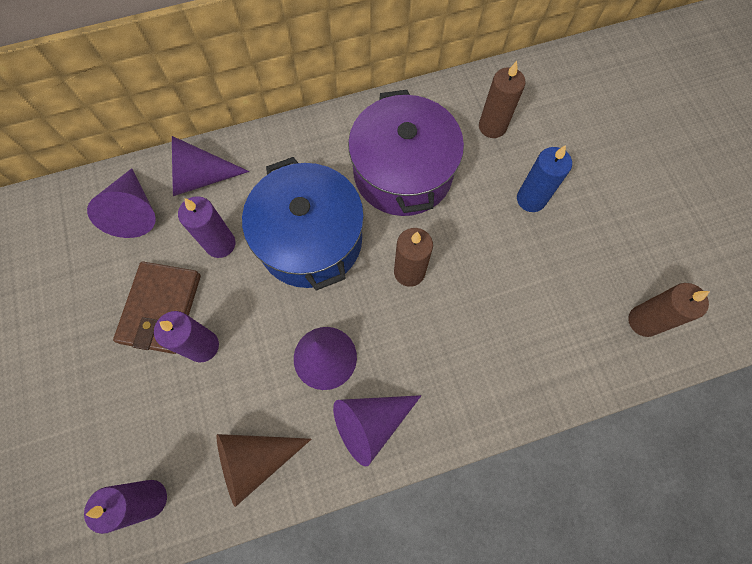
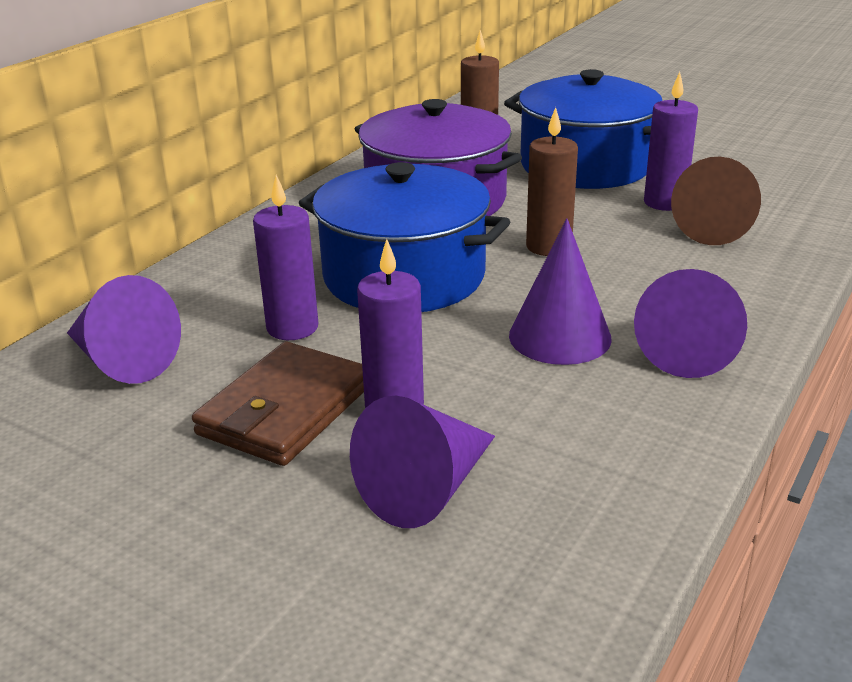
camera: 40 degrees left, 40 degrees down
purple candle [84,480,167,534] -> purple candle moved to [644,72,698,211]
brown wallet [113,261,201,354] -> brown wallet turned 60 degrees clockwise [192,342,364,466]
purple cone [172,136,249,196] -> purple cone moved to [350,396,495,528]
brown cone [216,434,312,507] -> brown cone moved to [671,156,761,245]
blue candle [517,145,572,212] -> blue pot [504,69,662,189]
brown candle [628,283,710,337] -> none

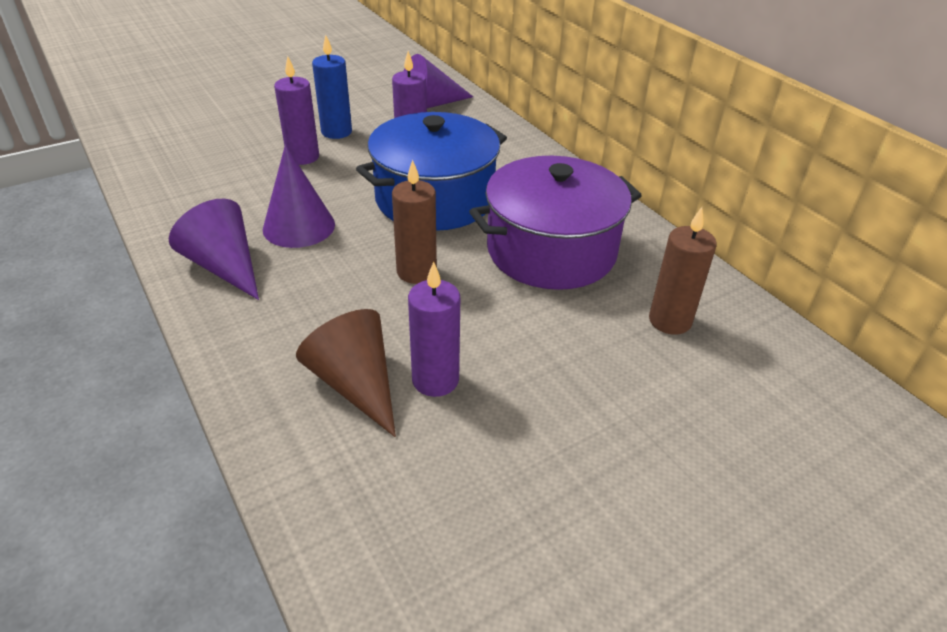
camera: 115 degrees right, 10 degrees up
brown wallet [192,342,364,466] -> blue candle [312,35,352,139]
purple cone [350,396,495,528] -> none
blue pot [504,69,662,189] -> none

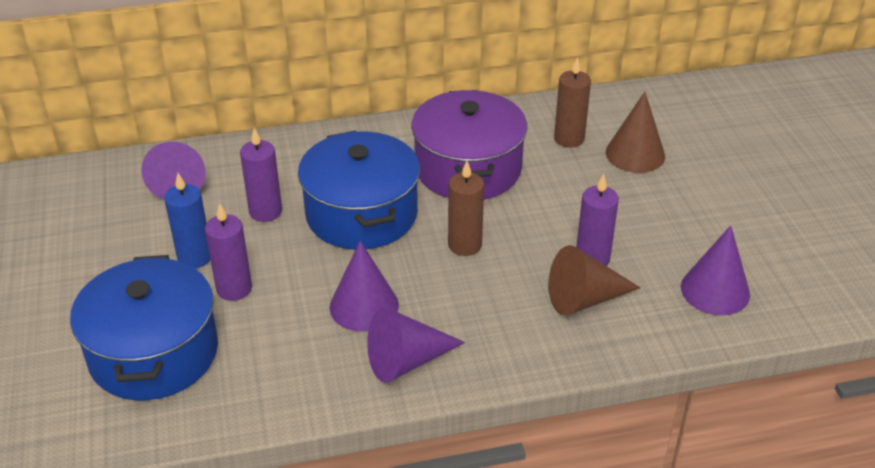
camera: 70 degrees left, 0 degrees up
none -> blue pot [70,255,218,400]
none -> brown cone [606,92,665,173]
none -> purple cone [681,225,750,315]

